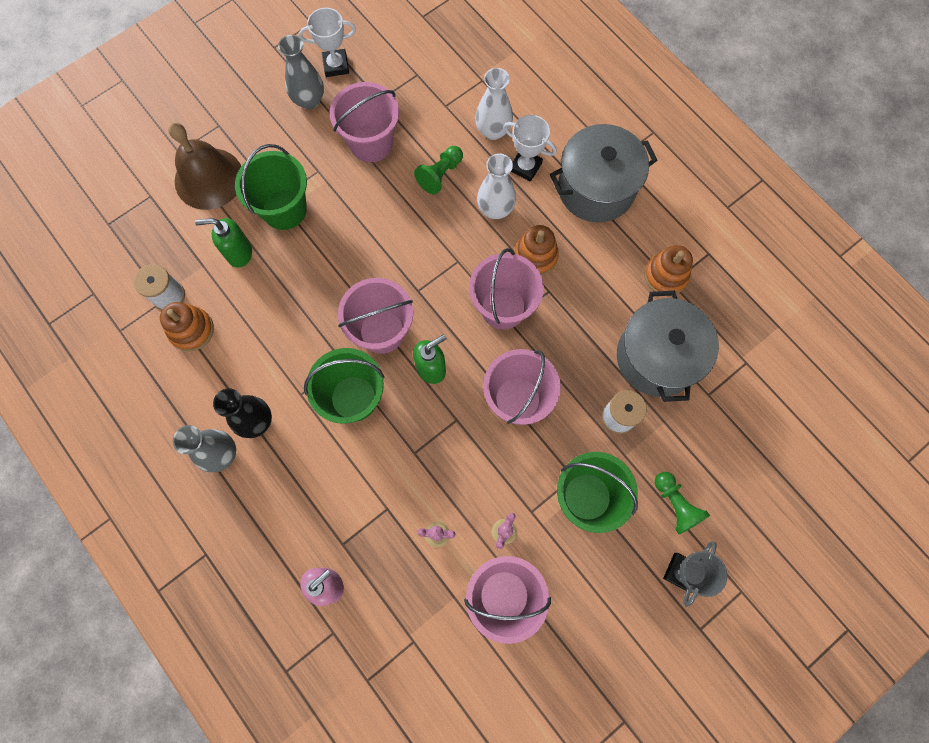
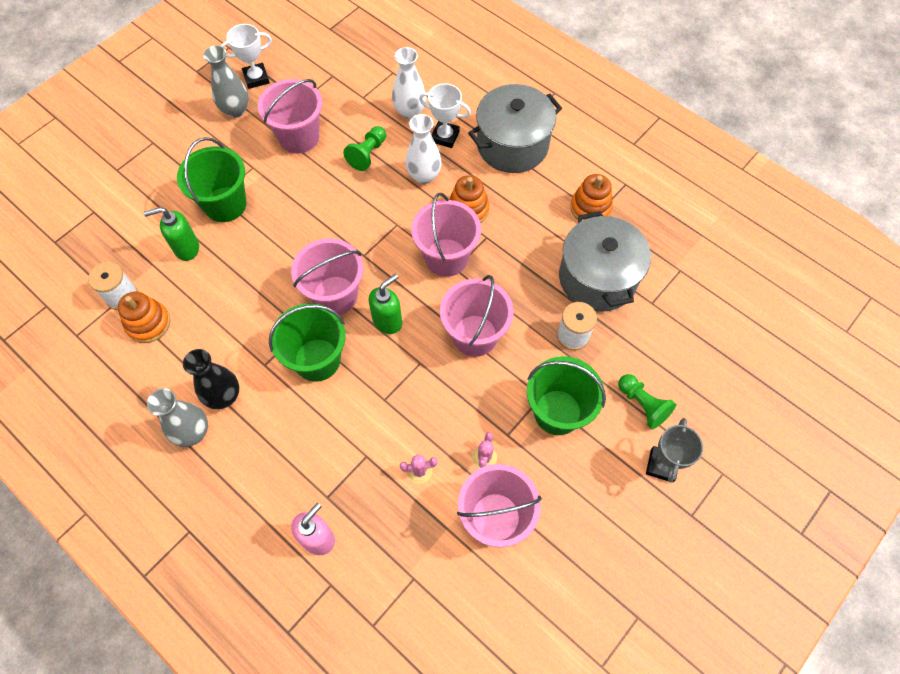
camera: 10 degrees left, 10 degrees down
brown bell [168,122,241,210] -> none

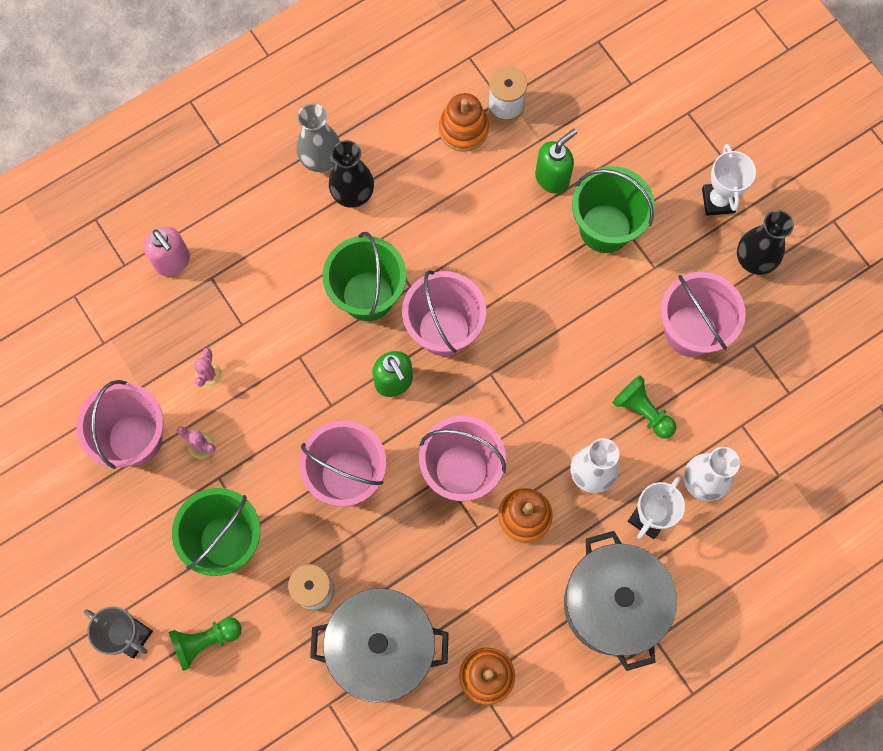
camera: 105 degrees right, 10 degrees up
green soap dispenser [144,207,199,261] -> green soap dispenser turned 45 degrees clockwise [535,129,577,194]
grey vase [203,46,249,118] -> black vase [737,210,794,275]
white trophy [221,24,272,89] -> white trophy moved to [702,144,756,216]

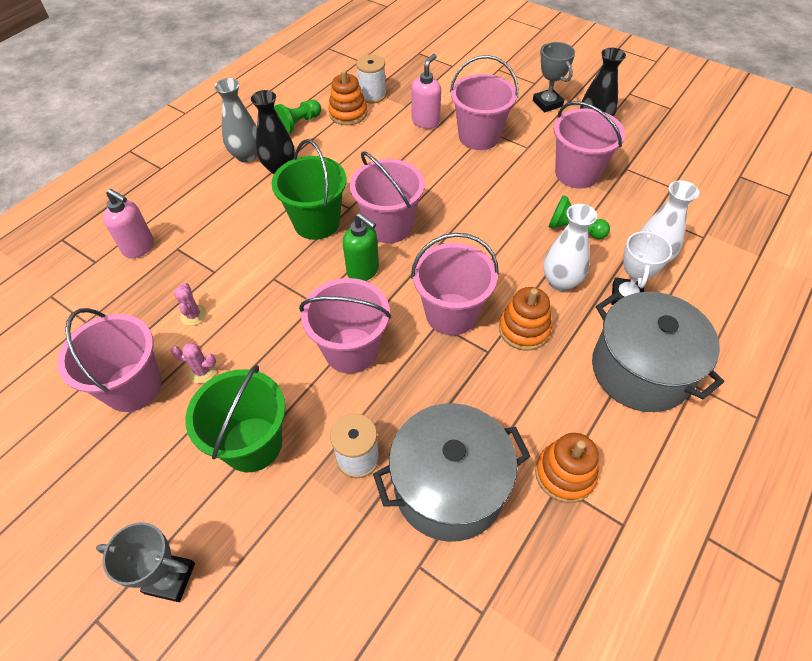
camera: 20 degrees left, 20 degrees down
green pawn [168,617,242,671] -> green pawn moved to [274,100,321,134]
green soap dispenser [535,129,577,194] -> pink soap dispenser [411,54,441,129]
green bucket [572,166,655,253] -> pink bucket [450,55,518,150]
white trophy [702,144,756,216] -> grey trophy [533,42,575,112]

